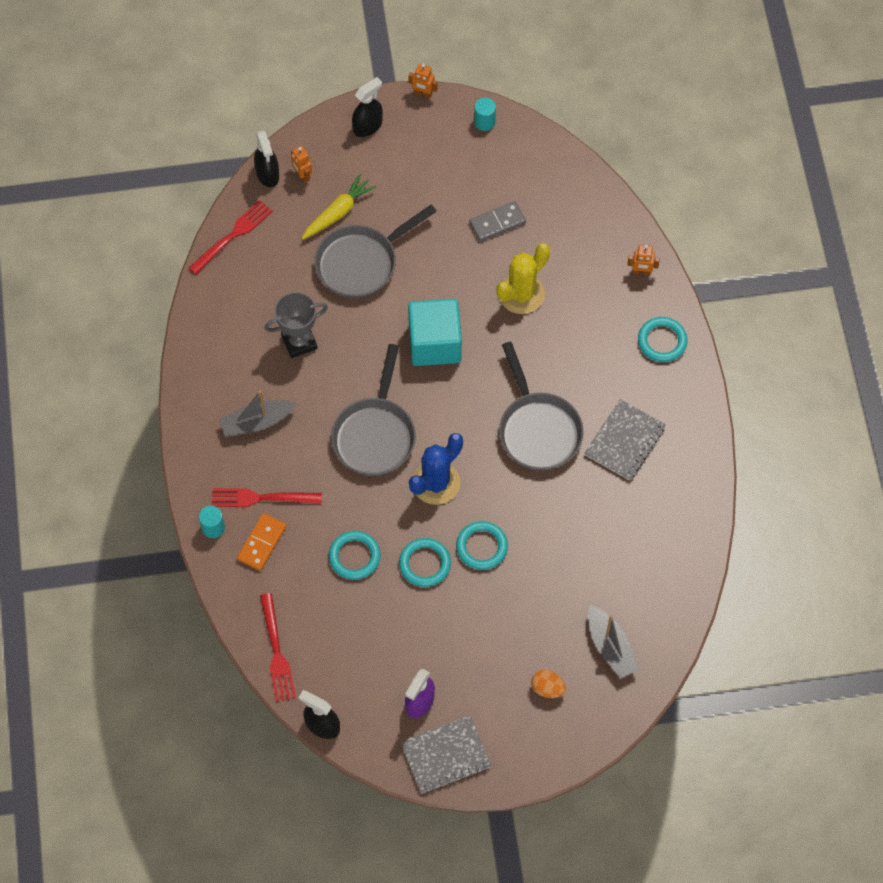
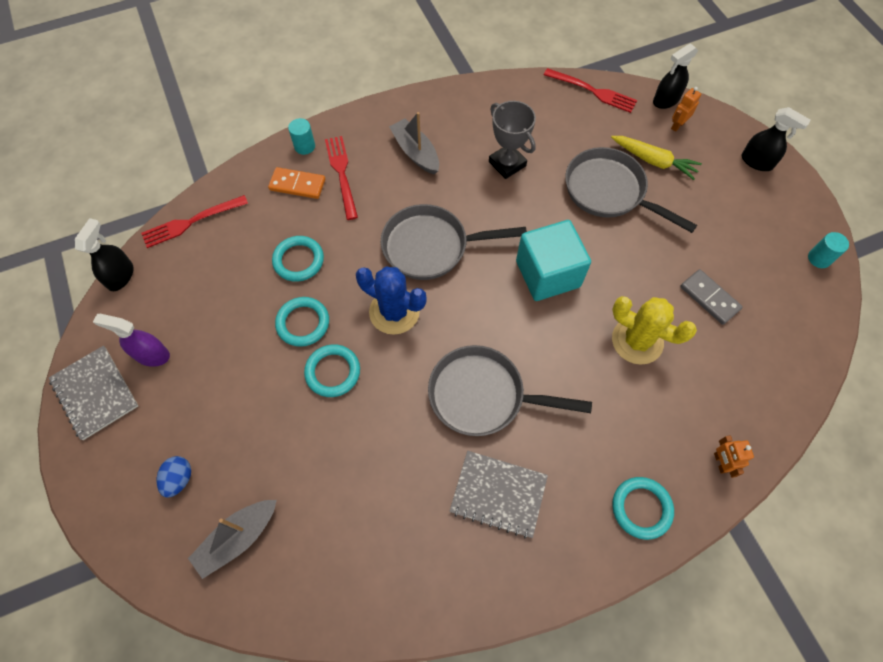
camera: 75 degrees right, 0 degrees up
orange robot [408,64,437,98] -> none
grey pan [499,342,584,471] -> grey pan turned 45 degrees clockwise [428,345,592,436]
orange egg [531,670,566,698] -> blue egg [157,456,191,498]

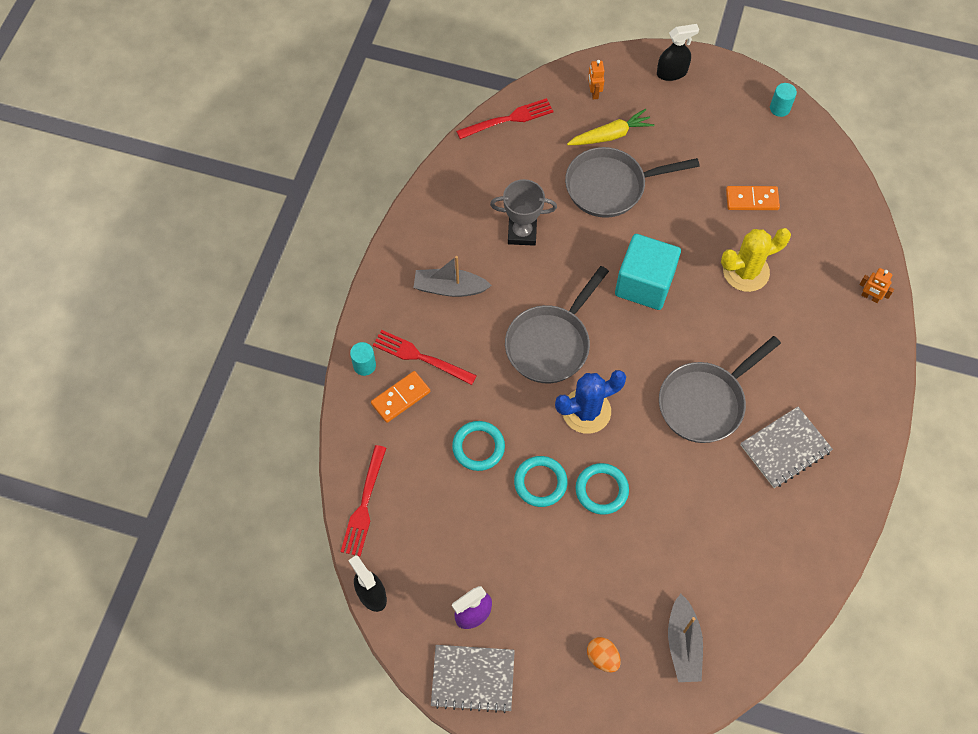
camera: 50 degrees left, 0 degrees up
blue egg [157,456,191,498] -> orange egg [587,637,621,672]
turquoise ring [612,477,674,540] -> none
black spray bottle [653,43,698,109] -> none
grey domino [680,269,743,325] -> orange domino [726,186,780,210]

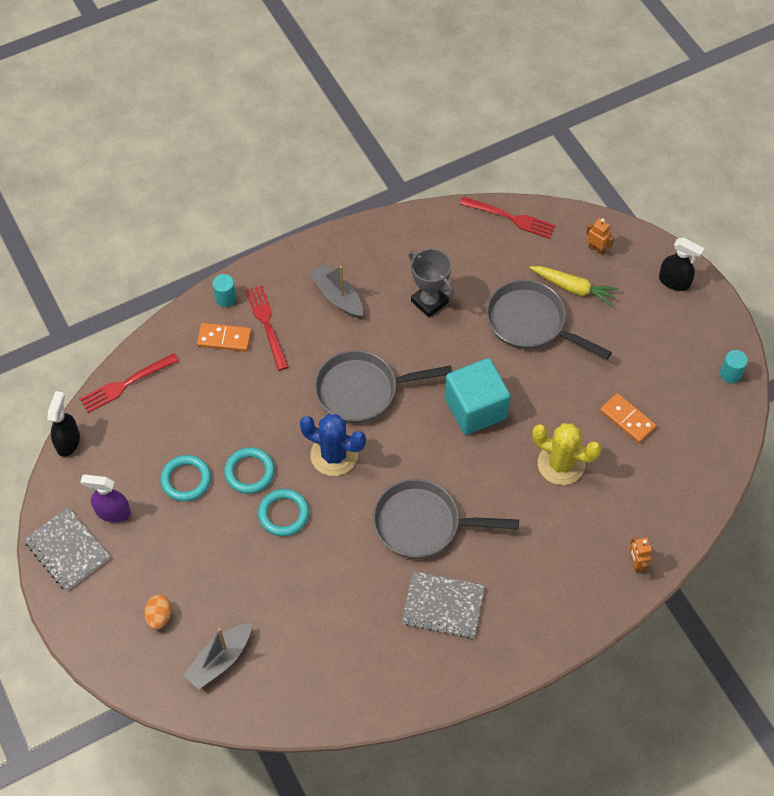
camera: 45 degrees right, 5 degrees down
turquoise ring [452,421,505,471] -> turquoise ring moved to [160,455,211,501]
orange robot [588,60,604,99] -> orange robot turned 90 degrees clockwise [586,218,614,255]

